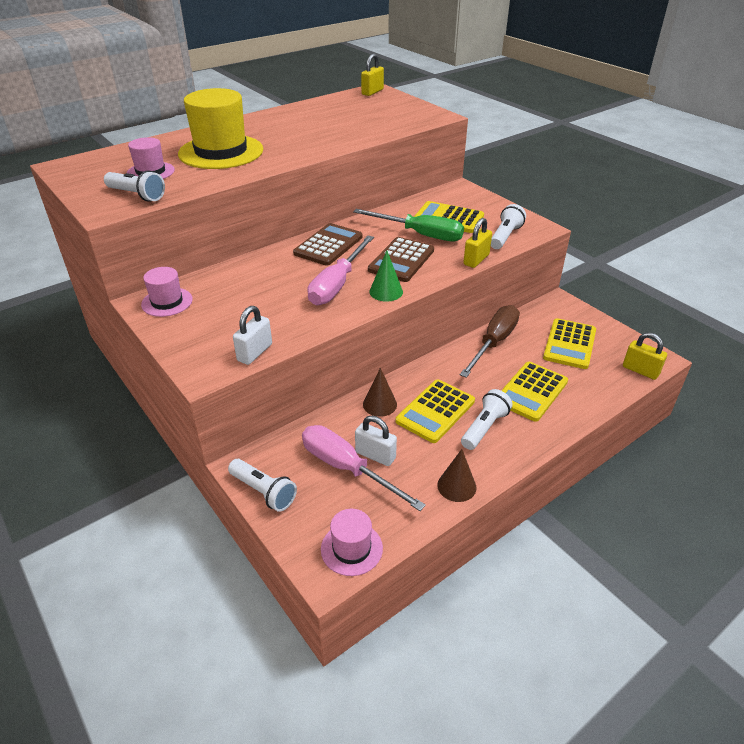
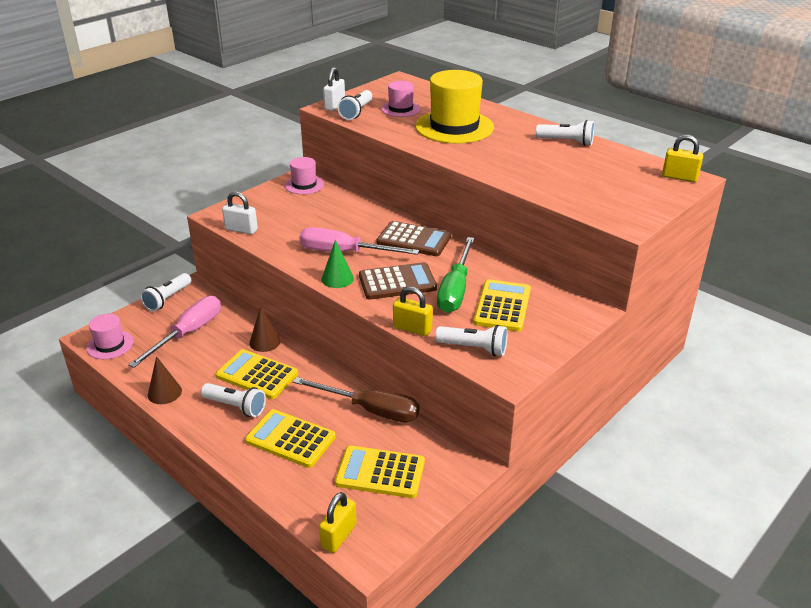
camera: 80 degrees right, 5 degrees down
white padlock [355,416,397,466] -> white padlock moved to [323,67,345,111]
brown calculator [368,237,434,282] -> brown calculator turned 150 degrees clockwise [359,262,437,300]
none -> white flashlight [536,120,594,146]

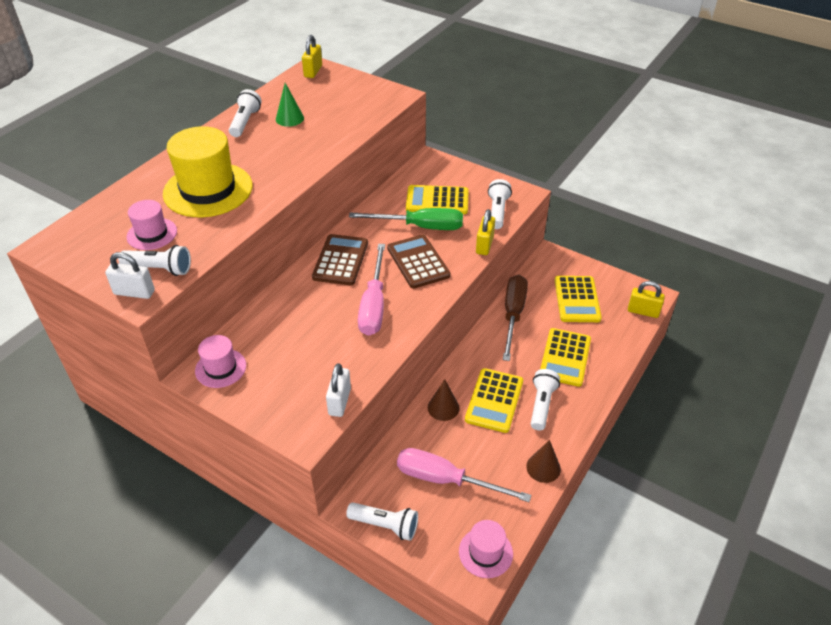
camera: 100 degrees left, 10 degrees up
green cone [321,240,354,288] -> green cone moved to [276,83,304,127]

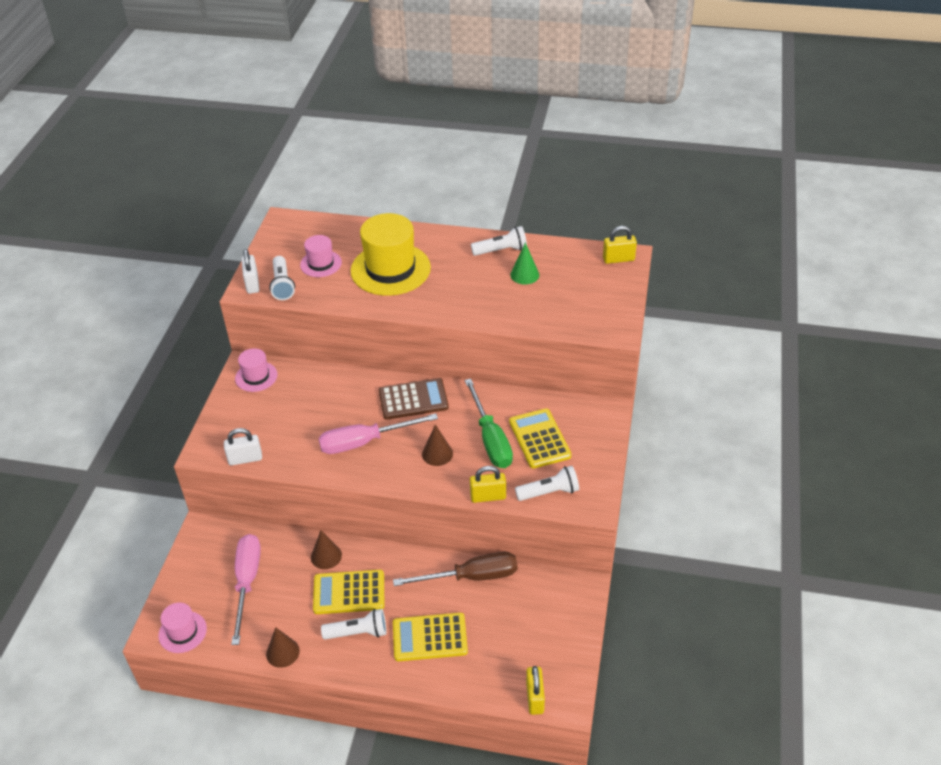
camera: 70 degrees right, 0 degrees up
white flashlight [346,502,418,541] -> none
brown calculator [387,235,450,289] -> brown cone [422,424,453,466]
yellow calculator [555,276,602,322] -> none

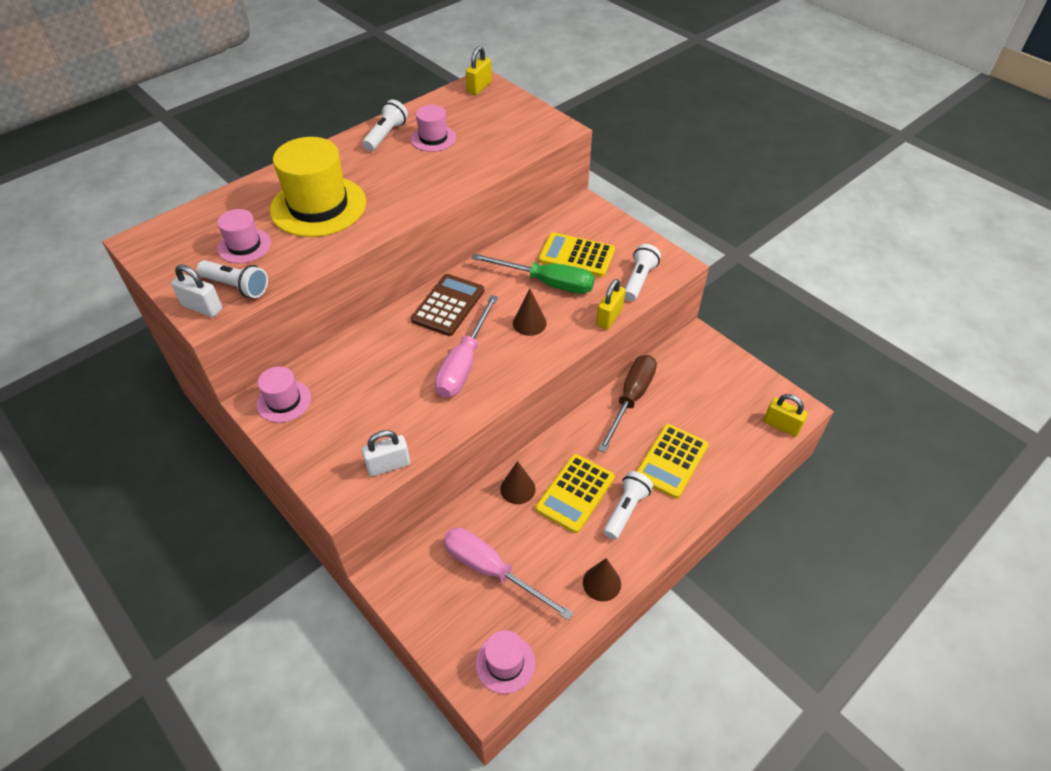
camera: 55 degrees left, 5 degrees up
white padlock [224,428,262,466] -> white padlock turned 45 degrees clockwise [362,430,410,476]
green cone [510,243,539,285] -> pink hat [411,105,456,152]

